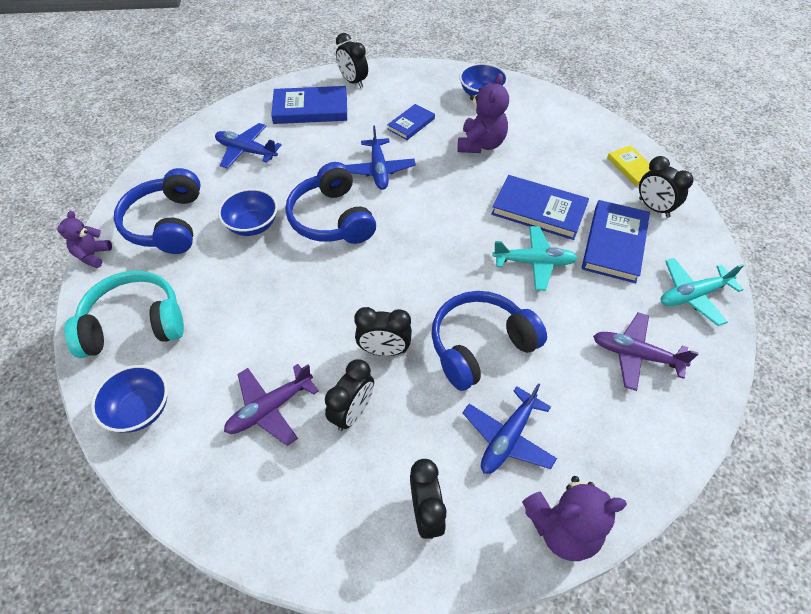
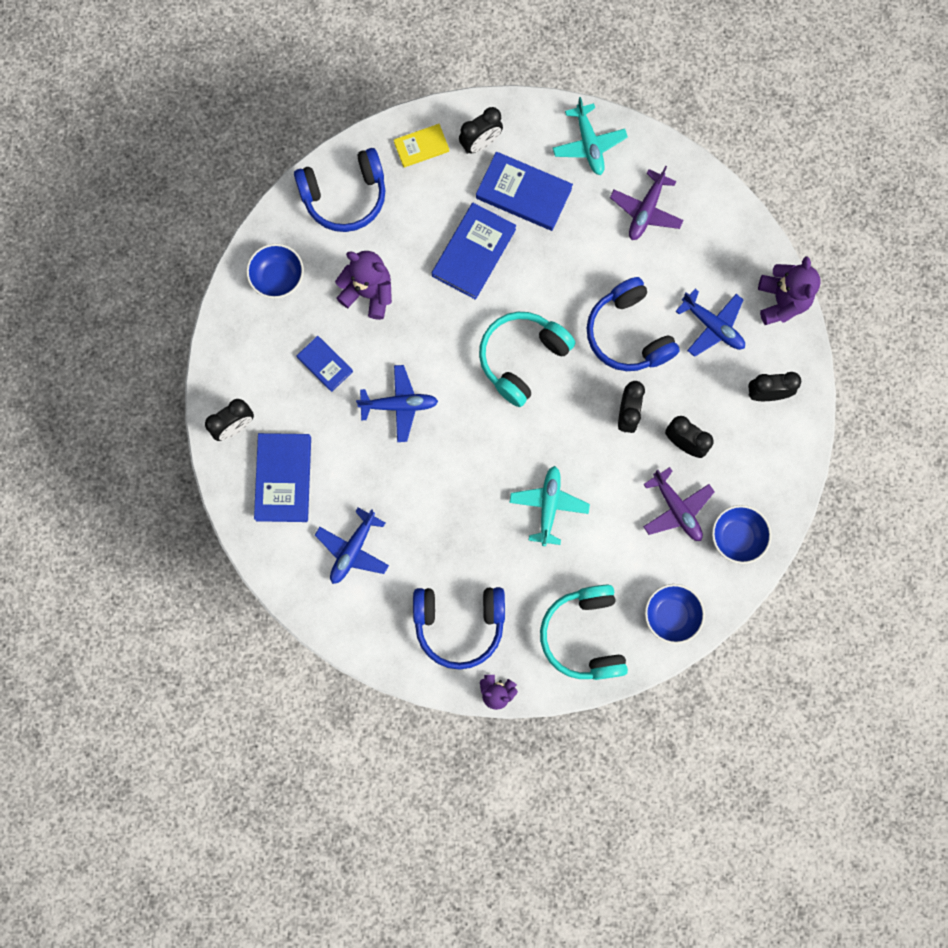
camera: 85 degrees left, 25 degrees up
blue bowl [218,188,278,236] -> blue bowl moved to [712,505,772,564]
blue headphones [285,162,376,244] -> blue headphones moved to [294,148,385,232]
turquoise plane [492,226,578,291] -> turquoise plane moved to [509,466,590,546]
none -> turquoise headphones [479,312,575,407]

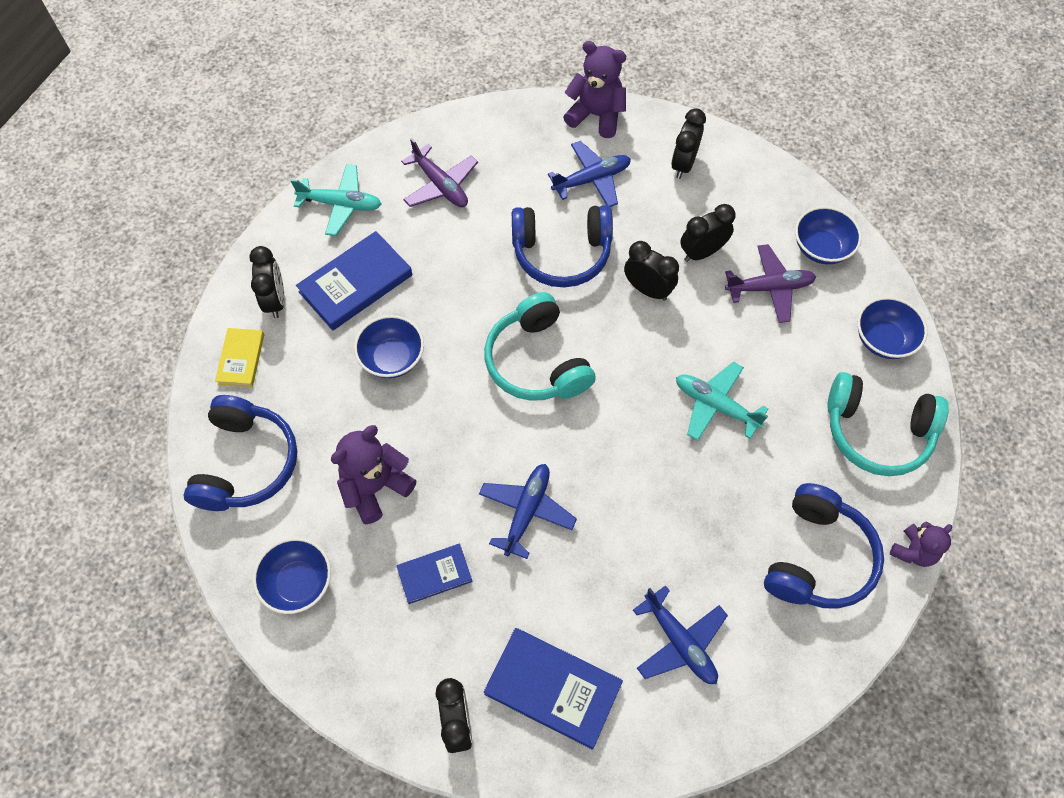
camera: 65 degrees left, 15 degrees down
blue book [432,203,516,300] -> blue bowl [354,315,424,378]

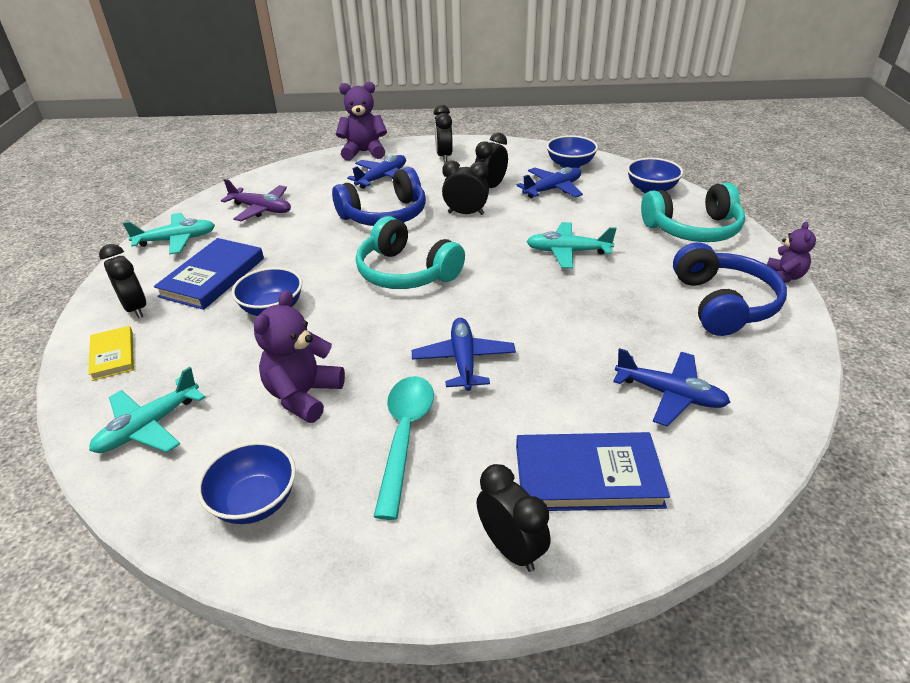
camera: 25 degrees left, 25 degrees down
blue headphones [184,395,297,511] -> turquoise plane [89,367,206,453]
blue book [397,544,473,604] -> turquoise spoon [374,376,434,520]
purple plane [725,244,816,323] -> blue plane [517,167,583,198]

